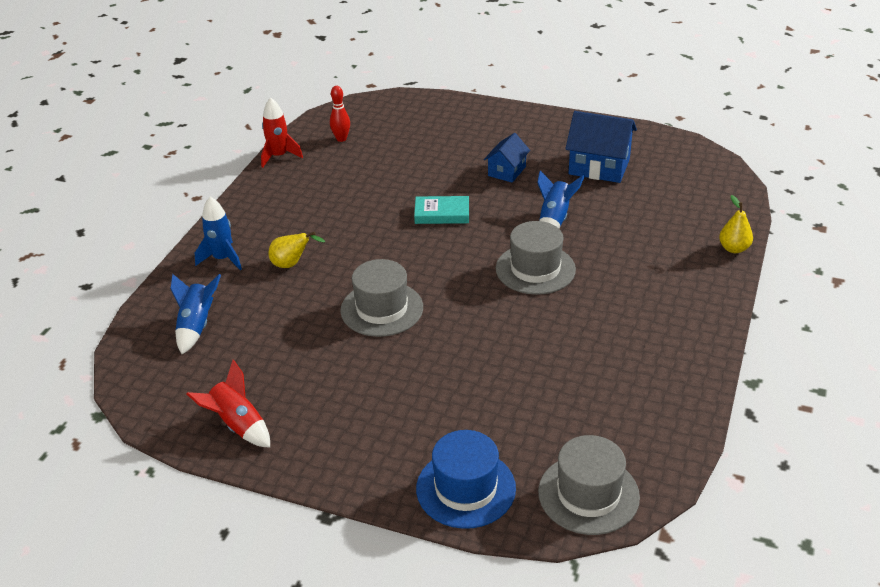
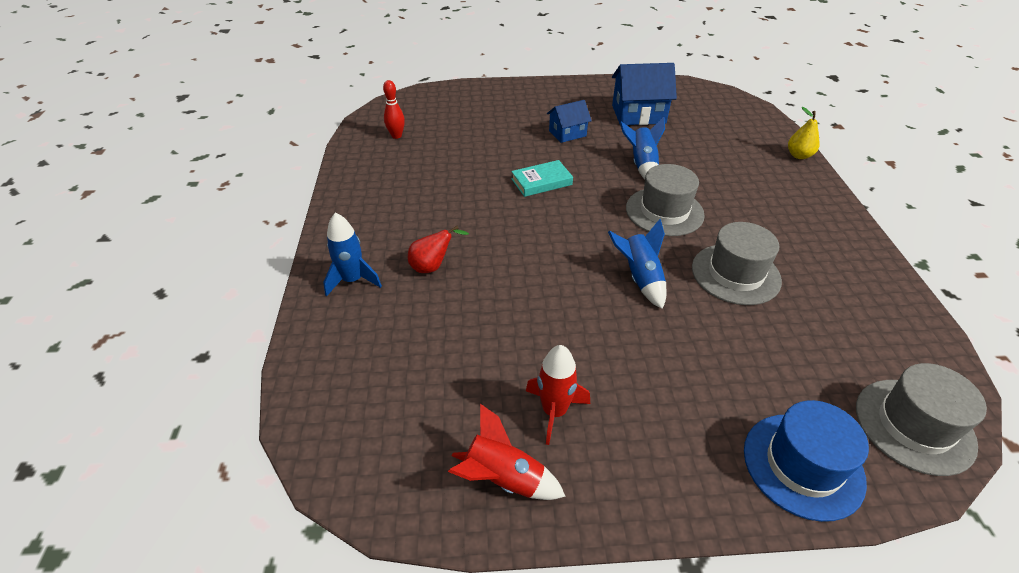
camera: 25 degrees left, 5 degrees up
blue rocket [171,274,221,354] -> blue rocket moved to [608,219,666,309]
red rocket [261,97,303,168] -> red rocket moved to [526,345,590,445]
yellow pear [269,232,325,268] -> red pear [408,226,469,273]
grey hat [340,259,423,337] -> grey hat moved to [692,222,782,305]
blue house [484,133,530,183] -> blue house turned 60 degrees clockwise [547,100,592,143]

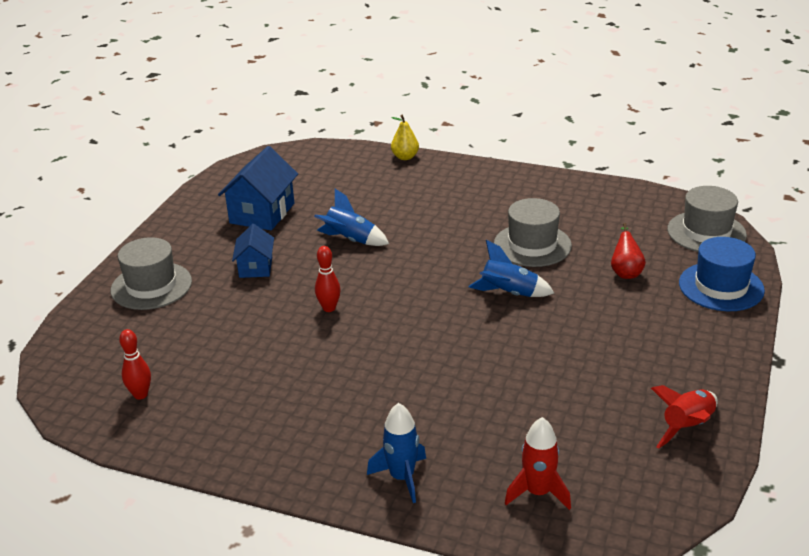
camera: 65 degrees left, 10 degrees down
red pear [408,226,469,273] -> red pear moved to [611,223,646,279]
turquoise book [511,160,573,197] -> red bowling pin [315,246,341,312]
red rocket [526,345,590,445] -> red rocket moved to [505,417,571,510]
grey hat [626,164,705,236] -> grey hat moved to [111,237,192,310]

